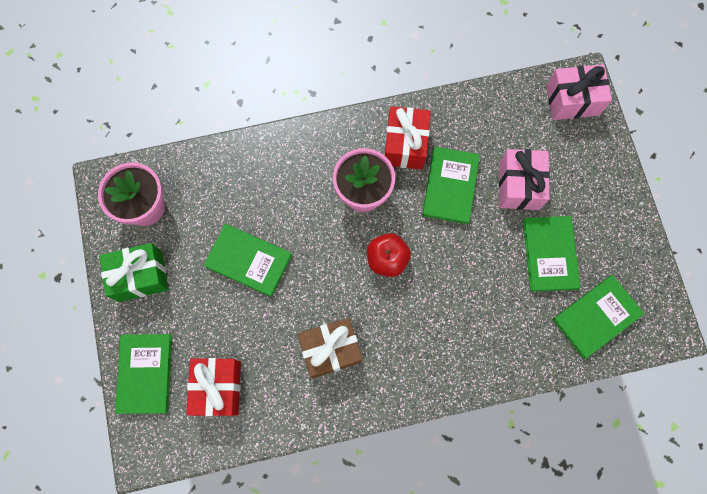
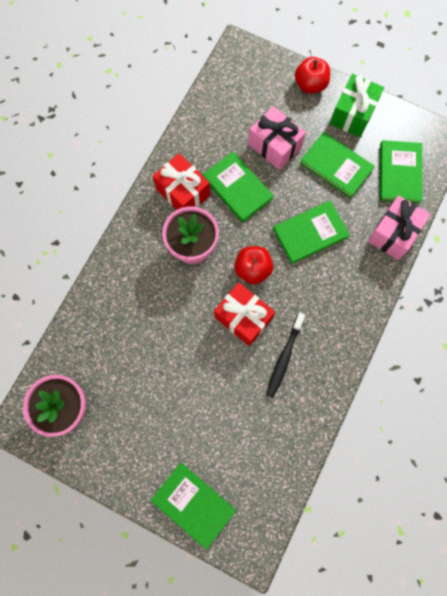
camera: 50 degrees left, 0 degrees up
green gift [99,243,169,302] -> green gift moved to [330,74,384,137]
red gift [186,358,241,416] -> red gift moved to [214,283,275,346]
green book [204,224,292,297] -> green book moved to [273,201,350,264]
brown gift [298,318,363,378] -> black toothbrush [266,313,305,398]
pink gift [546,64,612,120] -> pink gift moved to [368,195,430,260]
none -> red apple [295,57,330,94]

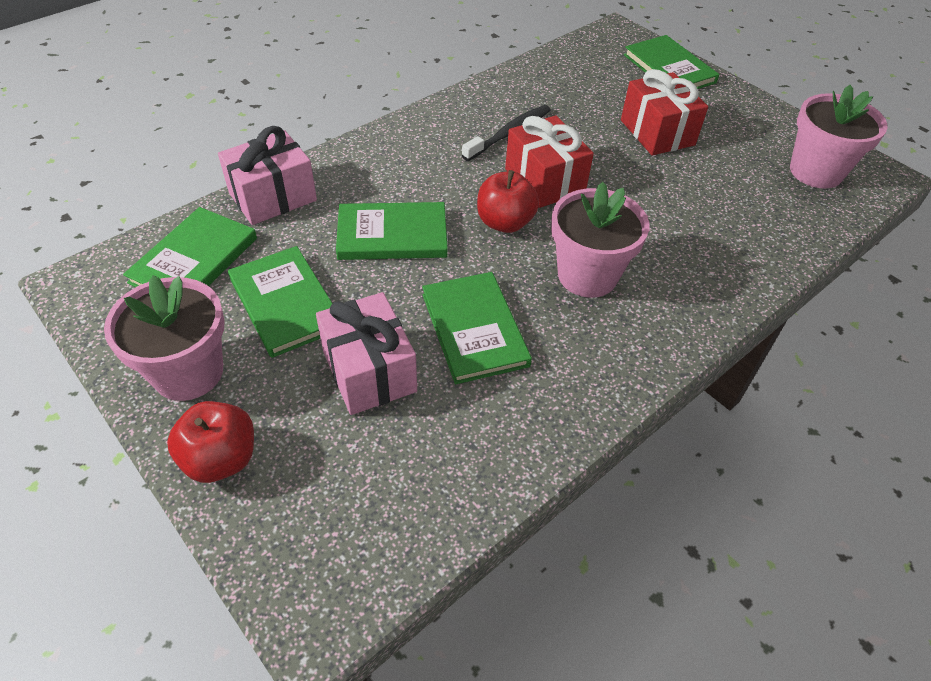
camera: 160 degrees left, 25 degrees down
red gift [153,153,210,210] -> red gift moved to [621,69,708,155]
green gift [330,74,384,137] -> pink flower pot [104,275,225,401]

